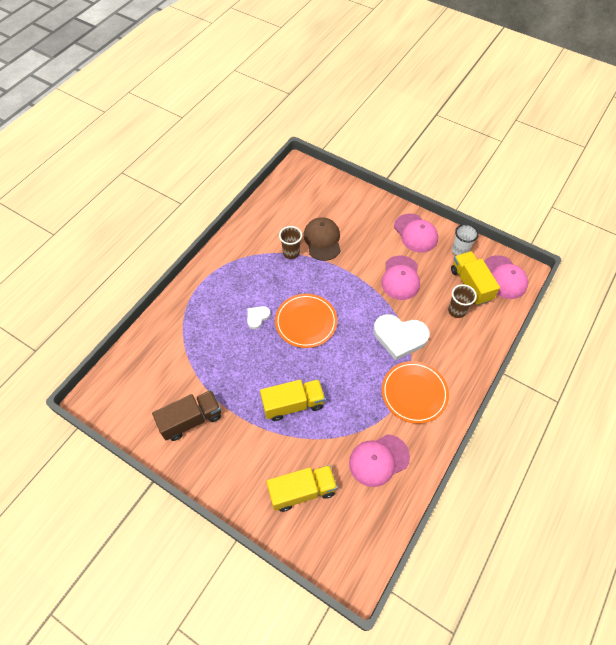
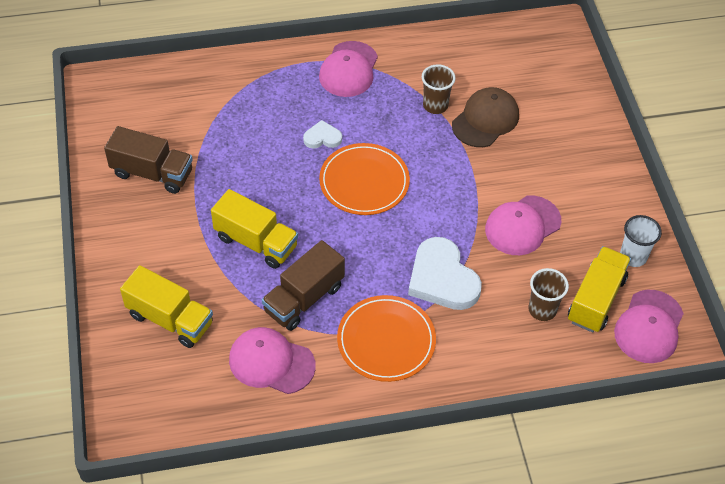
camera: 45 degrees right, 5 degrees down
pink cap [394,213,438,253] -> pink cap moved to [319,41,378,97]
none -> brown truck [262,240,345,331]

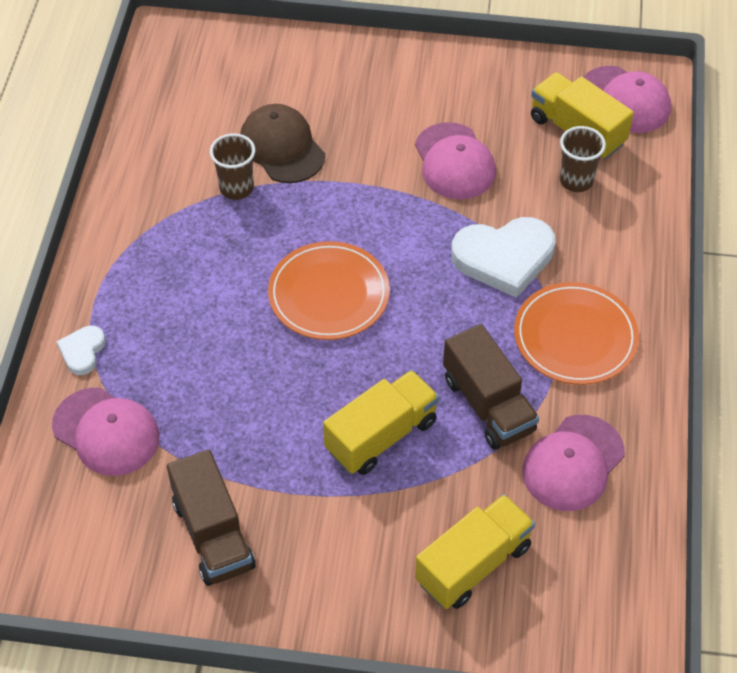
camera: 70 degrees left, 0 degrees up
brown truck [104,126,193,194] -> brown truck turned 120 degrees clockwise [167,449,255,586]
white heart [303,120,342,149] -> white heart moved to [56,326,106,375]
pink cap [319,41,378,97] -> pink cap moved to [52,388,160,476]
white cup [620,215,662,267] -> none

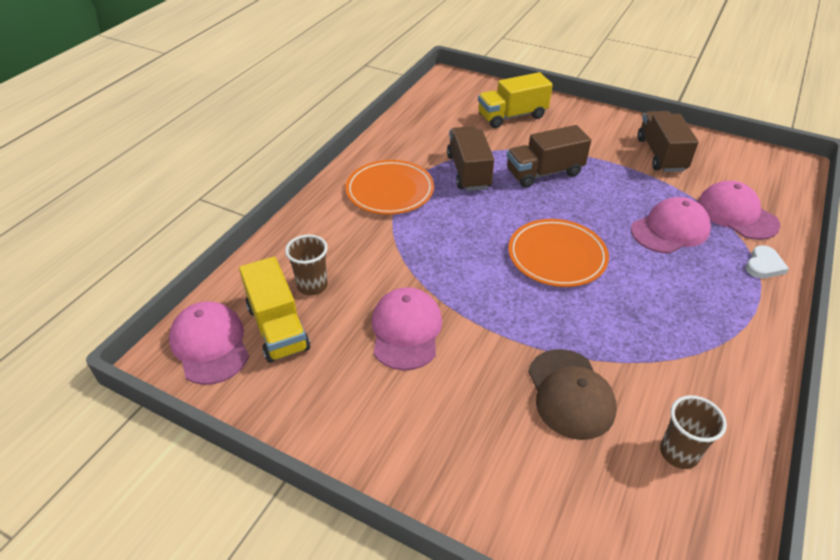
camera: 160 degrees left, 10 degrees down
brown cup [210,133,255,200] -> brown cup moved to [660,395,727,469]
yellow truck [323,370,439,475] -> brown truck [507,125,591,188]
white heart [451,217,556,298] -> none
pink cap [522,415,625,511] -> pink cap moved to [631,197,711,254]

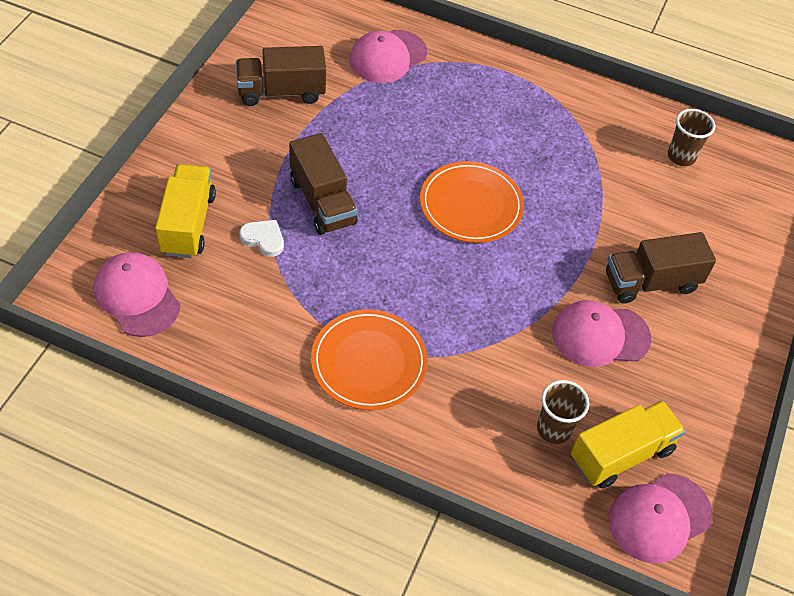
camera: 100 degrees left, 10 degrees up
brown truck [447,126,494,191] -> brown truck moved to [606,232,716,304]
yellow truck [478,72,553,128] -> yellow truck turned 150 degrees counterclockwise [155,164,216,258]
brown cap [528,349,617,440] -> none
pink cap [631,197,711,254] -> pink cap moved to [94,252,180,337]
white heart [746,245,789,278] -> white heart moved to [239,220,284,257]

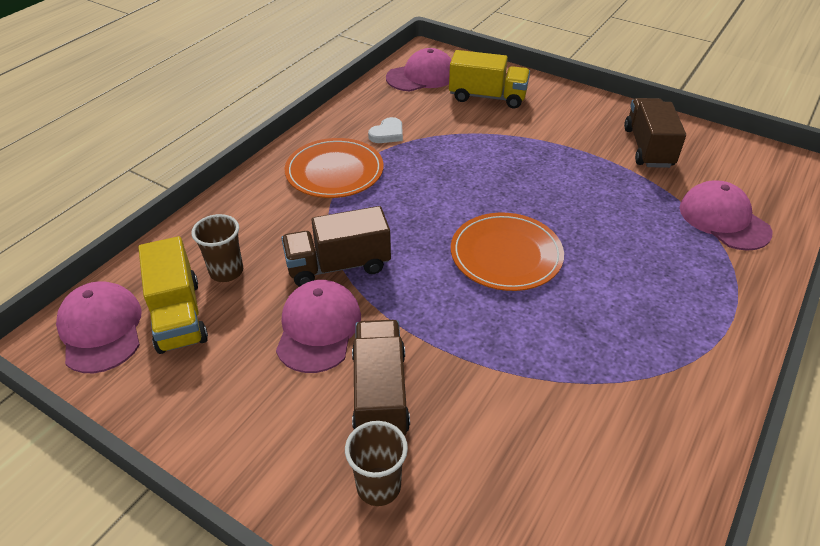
camera: 105 degrees right, 10 degrees down
white heart [239,220,284,257] -> white heart moved to [368,117,403,143]
brown truck [289,133,358,235] -> brown truck moved to [281,206,391,287]
brown cup [668,109,715,166] -> brown cup moved to [345,421,408,506]

